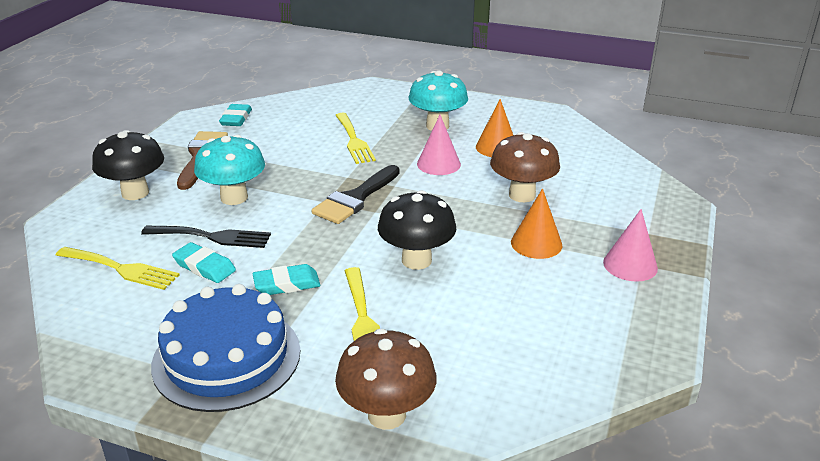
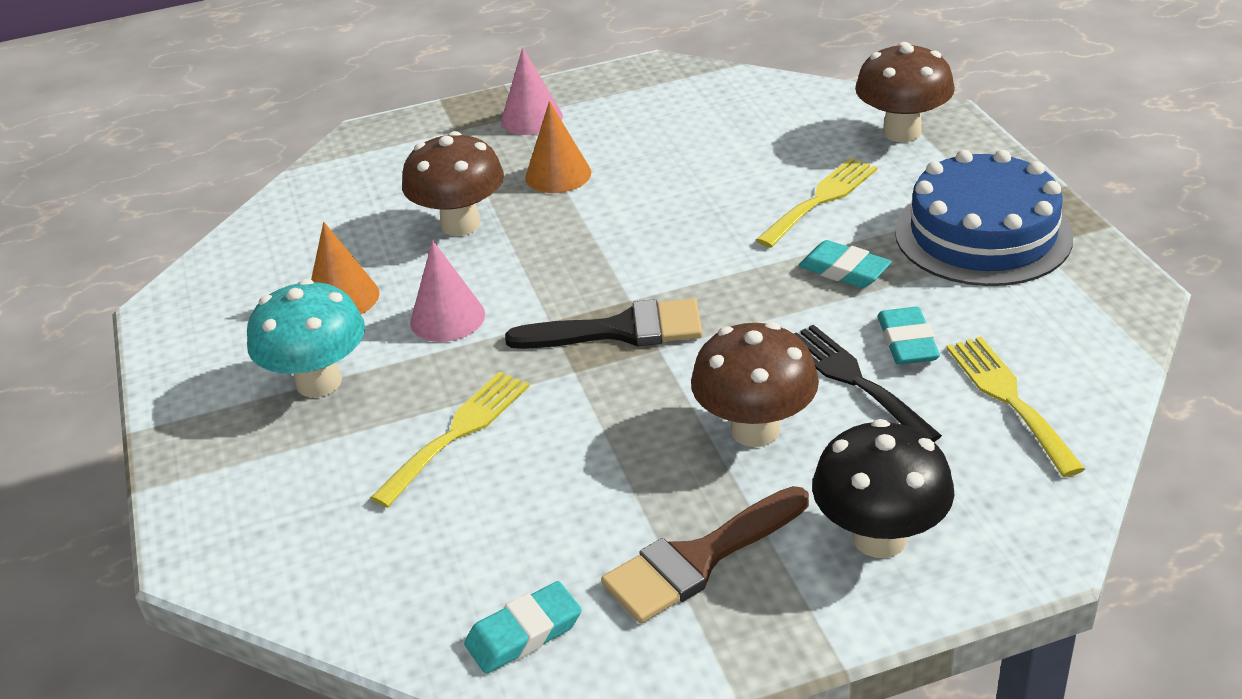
camera: 125 degrees left, 5 degrees up
turquoise mushroom [194,135,265,205] -> brown mushroom [691,322,819,447]
black mushroom [378,190,456,270] -> none

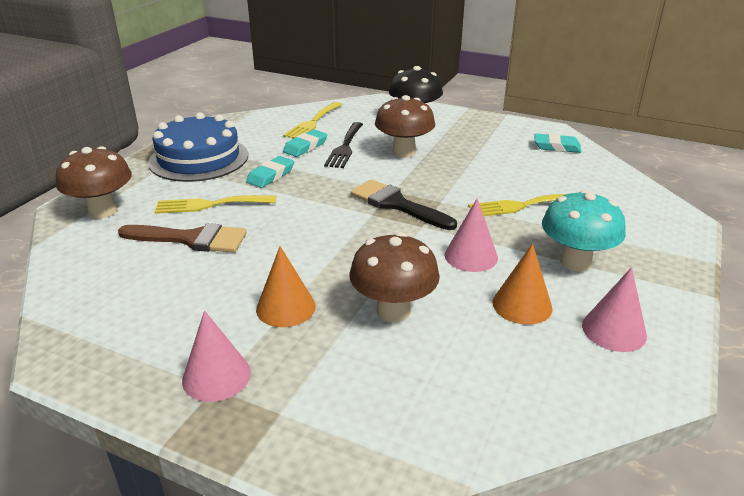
camera: 140 degrees left, 5 degrees down
brown brush [601,486,809,623] -> brown brush moved to [118,223,247,253]
turquoise eraser [798,240,892,288] -> turquoise eraser turned 45 degrees clockwise [246,156,294,188]
none -> pink cone [582,267,647,352]

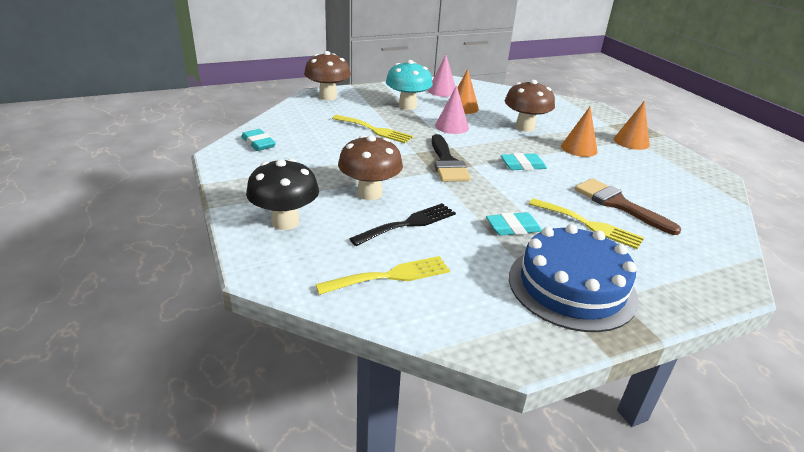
camera: 140 degrees left, 0 degrees up
brown mushroom [56,146,132,218] -> brown mushroom moved to [304,51,351,100]
pink cone [182,310,251,402] -> orange cone [614,101,650,150]
turquoise eraser [283,130,327,157] -> turquoise eraser moved to [500,153,547,170]

